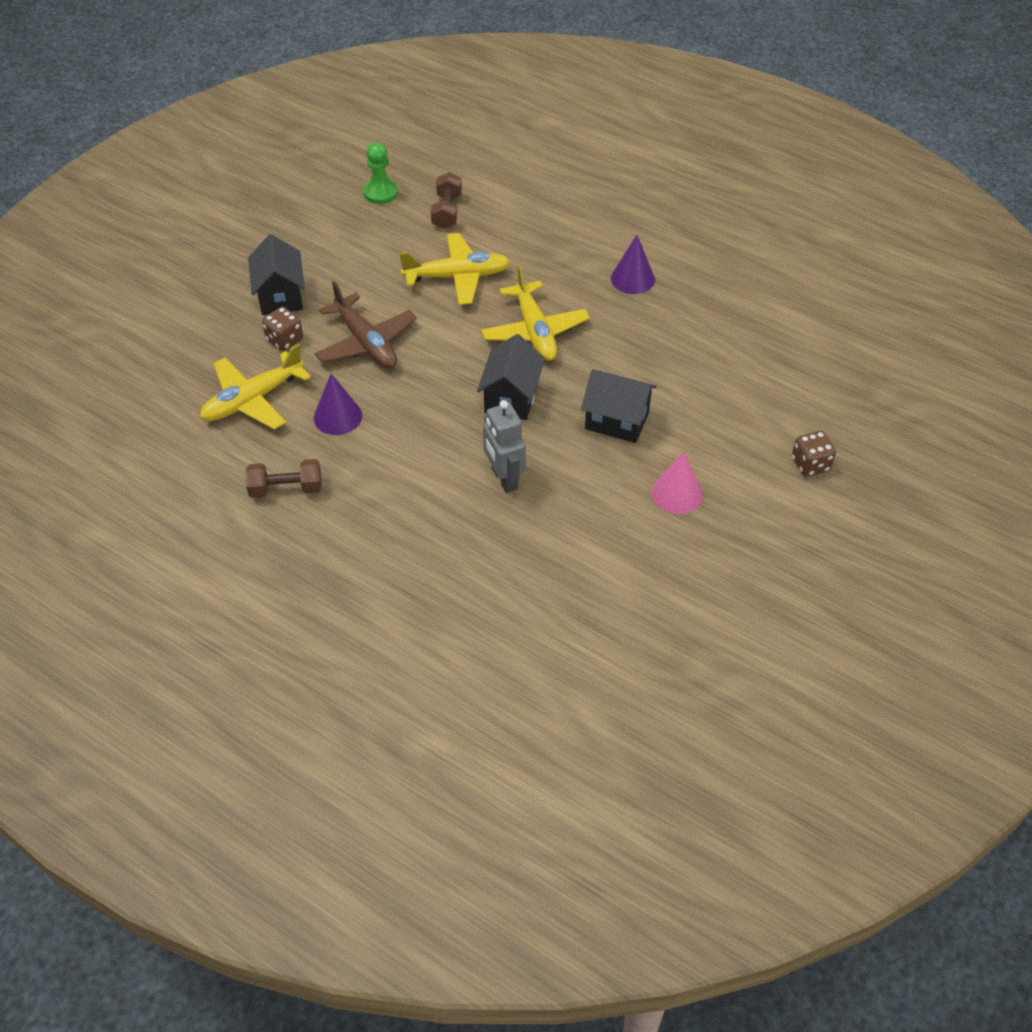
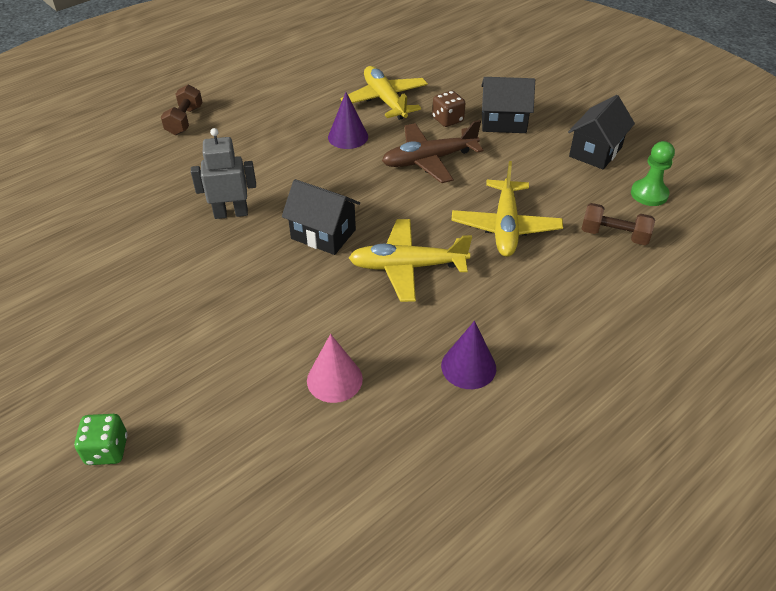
camera: 105 degrees right, 5 degrees down
brown dumbbell [245,459,322,498] -> brown dumbbell moved to [161,85,203,135]
black house [581,369,657,443] -> black house moved to [568,95,635,170]
pink cone [652,451,703,514] -> pink cone moved to [307,334,363,403]
brown dice [792,431,836,476] -> green dice [74,414,128,465]

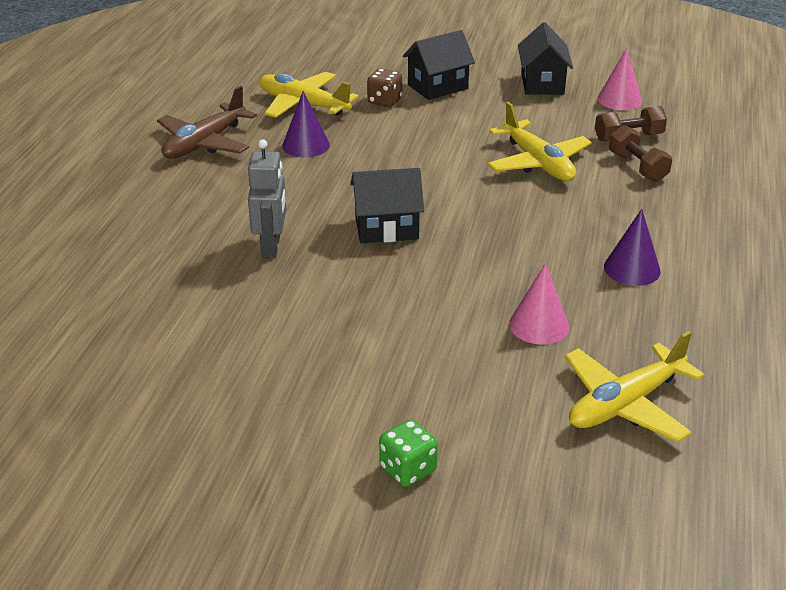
camera: 35 degrees left, 10 degrees down
brown dumbbell [161,85,203,135] -> brown dumbbell moved to [609,125,672,182]
grey robot [191,128,256,219] -> grey robot turned 135 degrees clockwise [248,139,286,258]
yellow plane [349,219,472,302] -> yellow plane moved to [565,331,705,442]
brown plane [382,120,483,183] -> brown plane moved to [157,86,257,159]
green pawn [631,141,675,206] -> pink cone [597,48,642,110]

